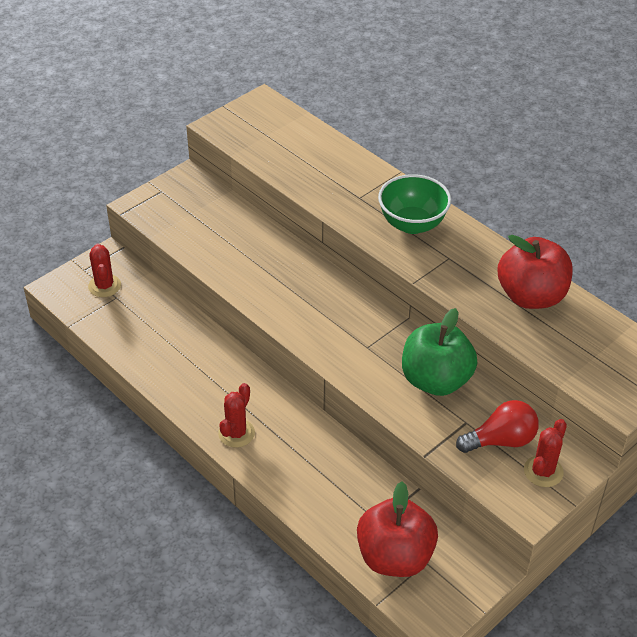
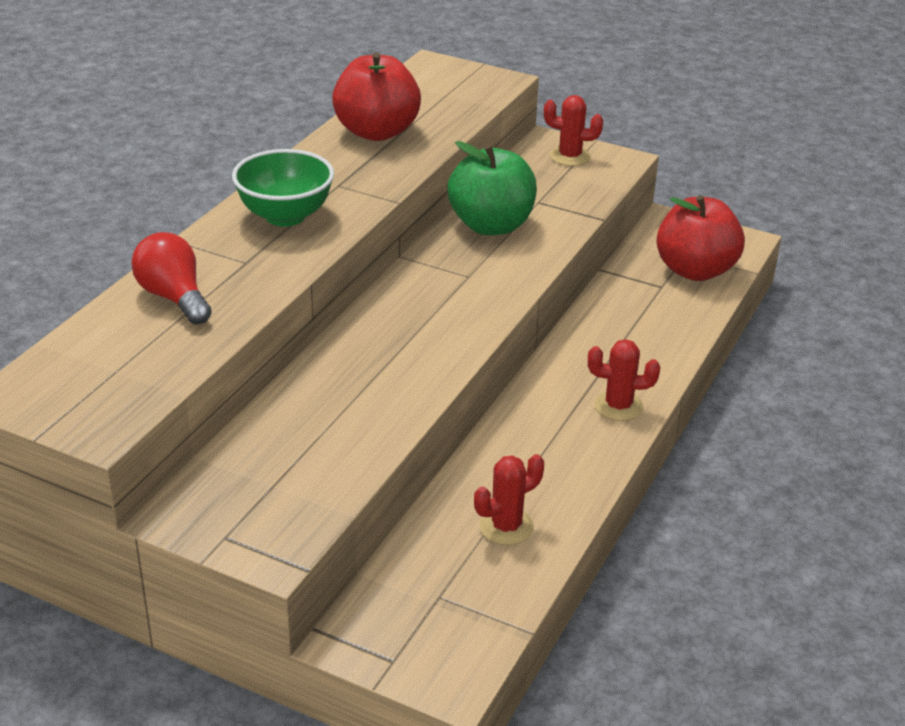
camera: 110 degrees left, 10 degrees down
red cactus [88,243,121,297] -> red cactus moved to [474,454,544,545]
red light bulb [456,400,539,453] -> red light bulb moved to [131,232,212,325]

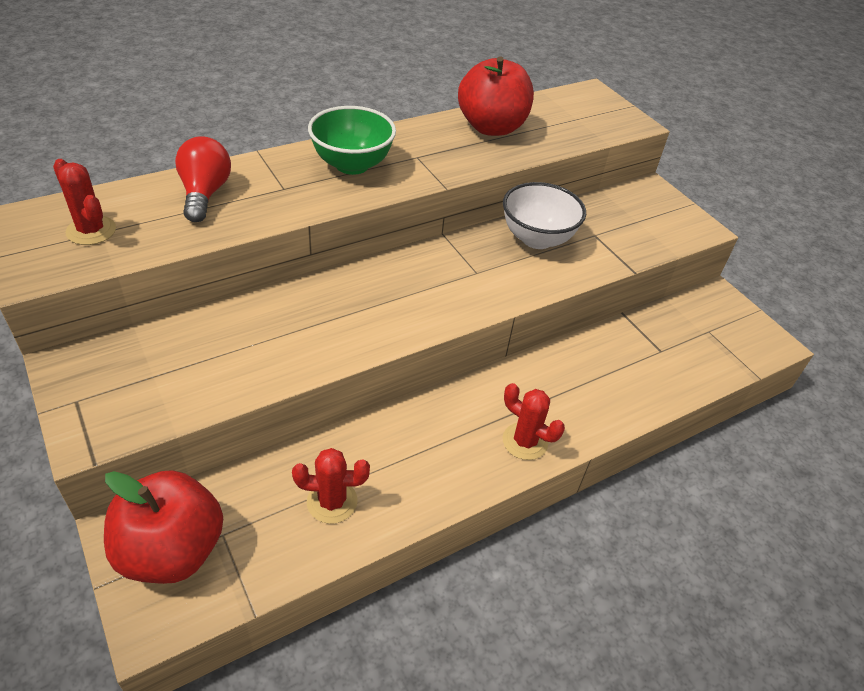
camera: 30 degrees right, 10 degrees up
green apple [447,141,537,235] -> white bowl [503,182,586,249]
red cactus [544,95,603,166] -> red cactus moved to [53,159,116,245]
red apple [656,195,745,281] -> red apple moved to [104,470,223,584]

